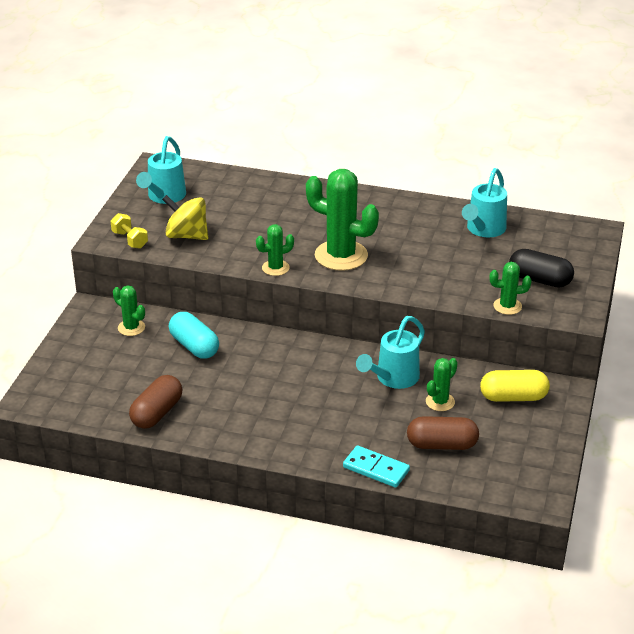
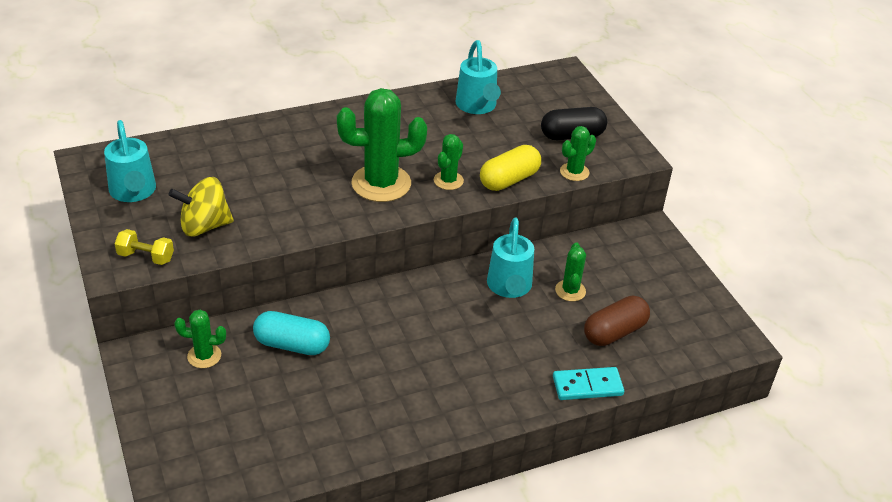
camera: 40 degrees left, 5 degrees up
brown capsule [129,375,182,429] -> none
green cactus [256,224,294,276] -> green cactus moved to [434,134,464,190]
yellow capsule [480,370,550,402] -> yellow capsule moved to [480,145,541,191]

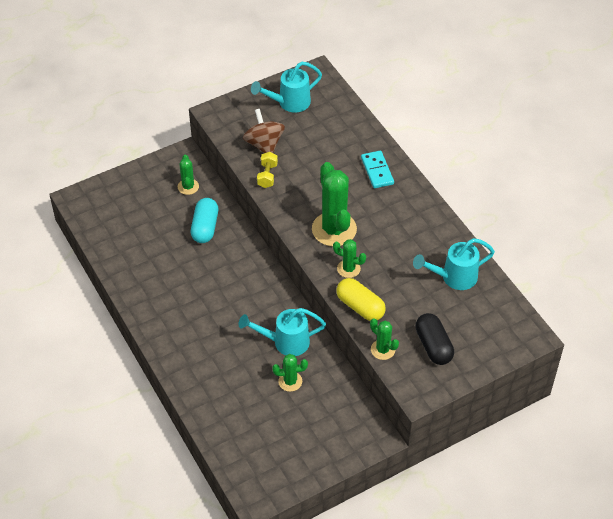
camera: 85 degrees right, 10 degrees up
yellow dumbbell [115,229,174,265] -> yellow dumbbell moved to [257,152,278,188]
yellow spinning top [168,177,234,236] -> brown spinning top [243,109,285,153]
turquoise domino [553,367,624,400] -> turquoise domino moved to [361,151,394,188]
brown capsule [584,296,650,346] -> none

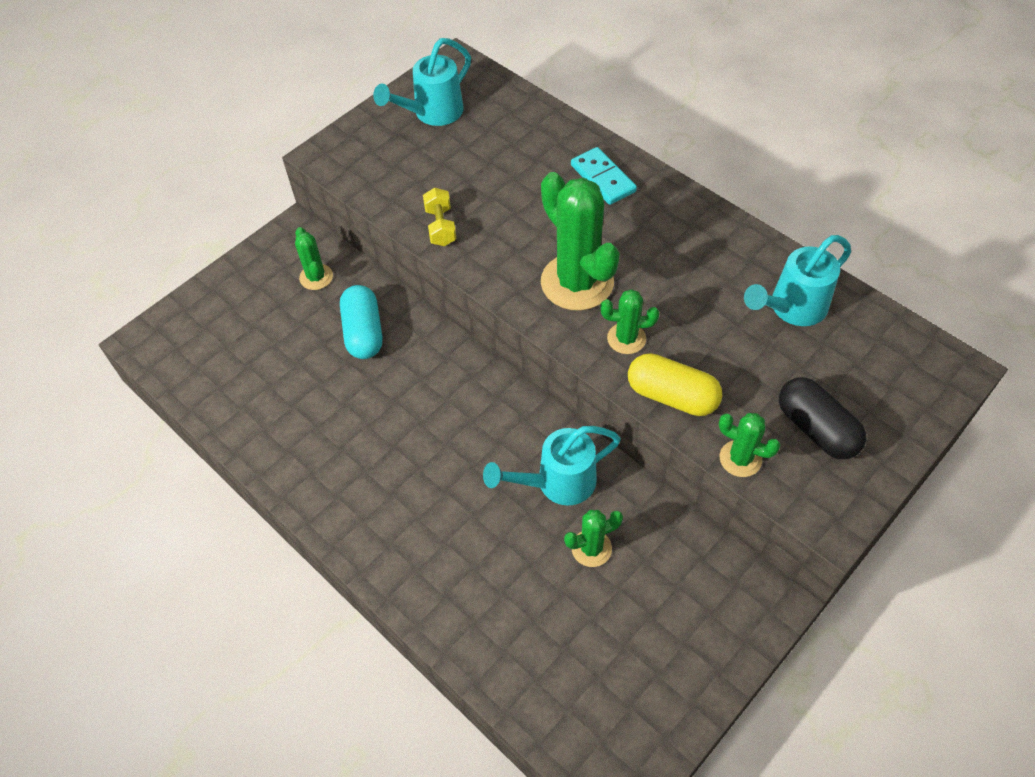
camera: 15 degrees left, 5 degrees up
brown spinning top [243,109,285,153] -> none

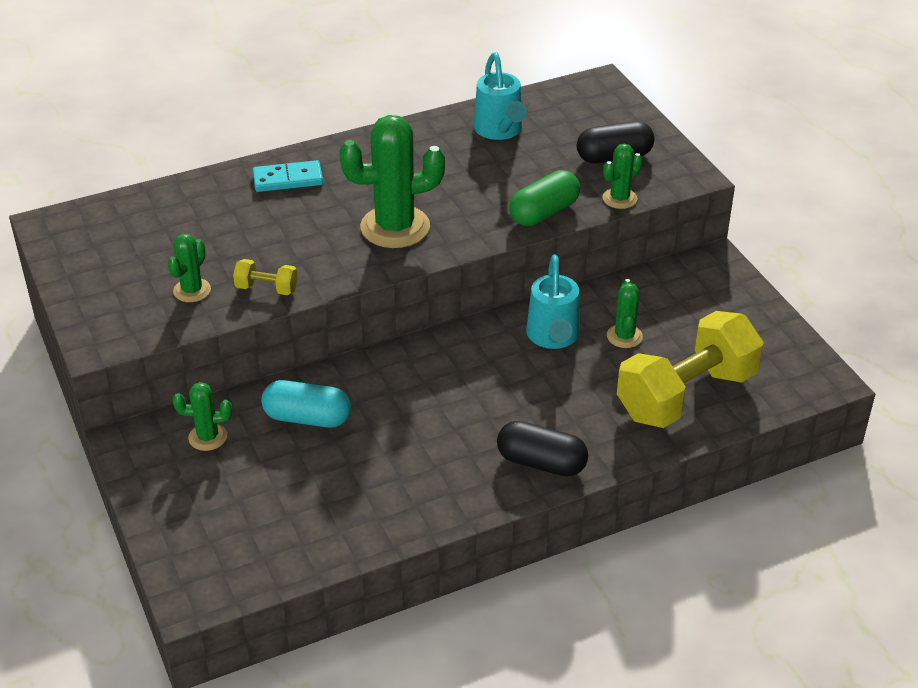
camera: 70 degrees left, 15 degrees down
turquoise watering can [373,38,471,126] -> none
green cactus [601,289,659,354] -> green cactus moved to [168,234,211,302]
yellow capsule [628,353,723,416] -> green capsule [509,170,580,226]
none -> black capsule [497,421,588,476]
none -> yellow dumbbell [617,311,764,428]

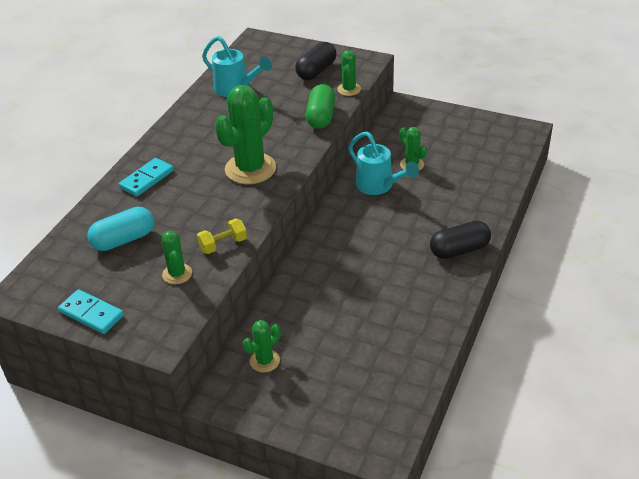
camera: 40 degrees left, 0 degrees up
turquoise capsule [261,380,351,428] -> turquoise capsule moved to [87,207,154,251]
yellow dumbbell [617,311,764,428] -> none
none -> turquoise domino [58,289,124,334]

